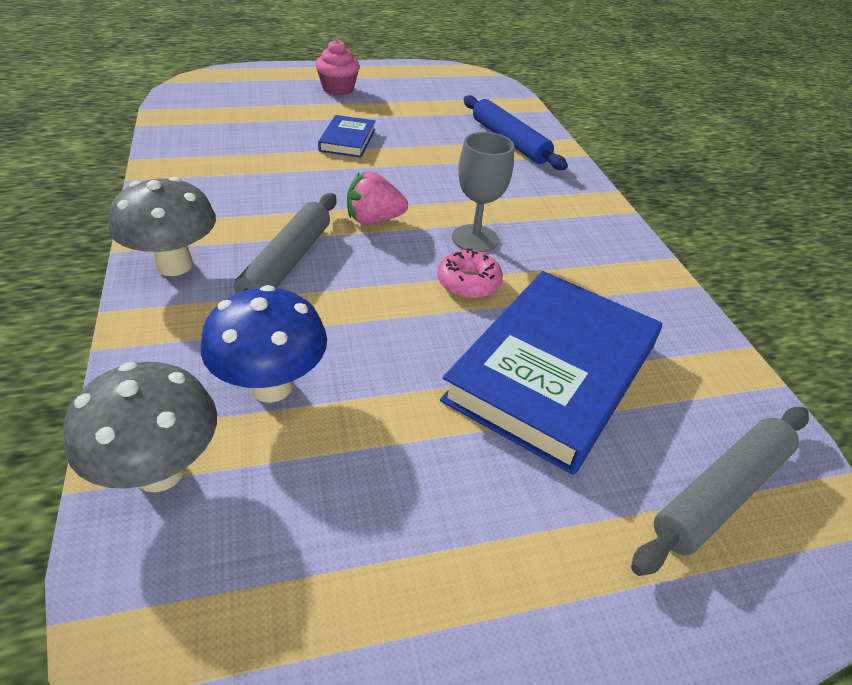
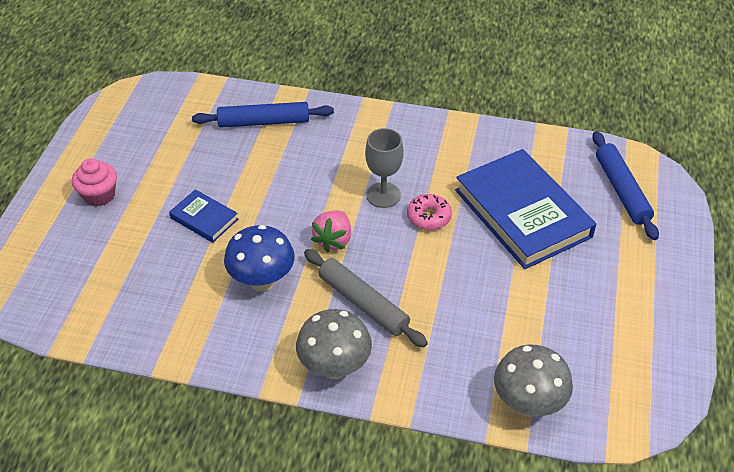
camera: 60 degrees left, 5 degrees up
blue mushroom [201,285,327,403] -> blue mushroom moved to [224,225,295,291]
grey rolling pin [631,407,809,576] -> blue rolling pin [592,131,659,240]

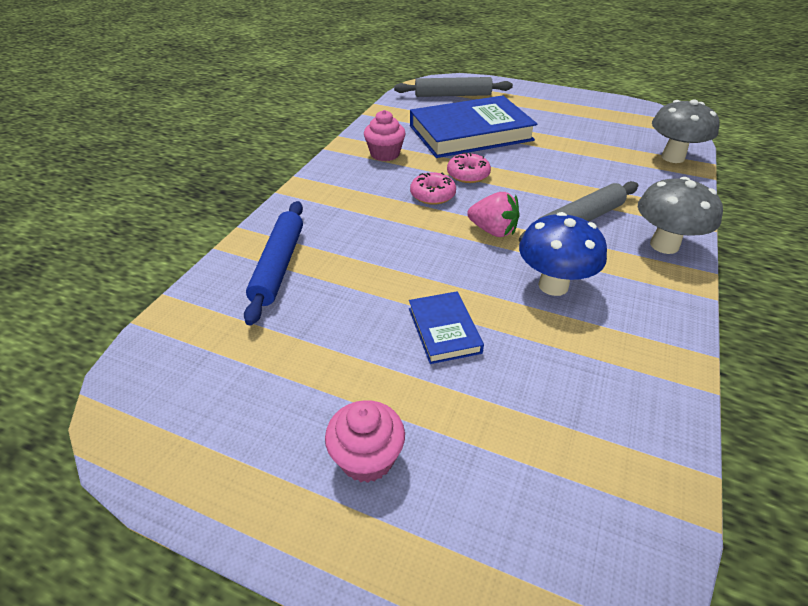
camera: 80 degrees left, 5 degrees down
blue book [169,189,238,243] -> blue book turned 60 degrees counterclockwise [409,291,484,364]
grey goblet [365,128,404,208] -> pink donut [410,172,456,205]
blue rolling pin [592,131,659,240] -> grey rolling pin [394,77,513,97]
none -> pink cupcake [364,110,406,161]

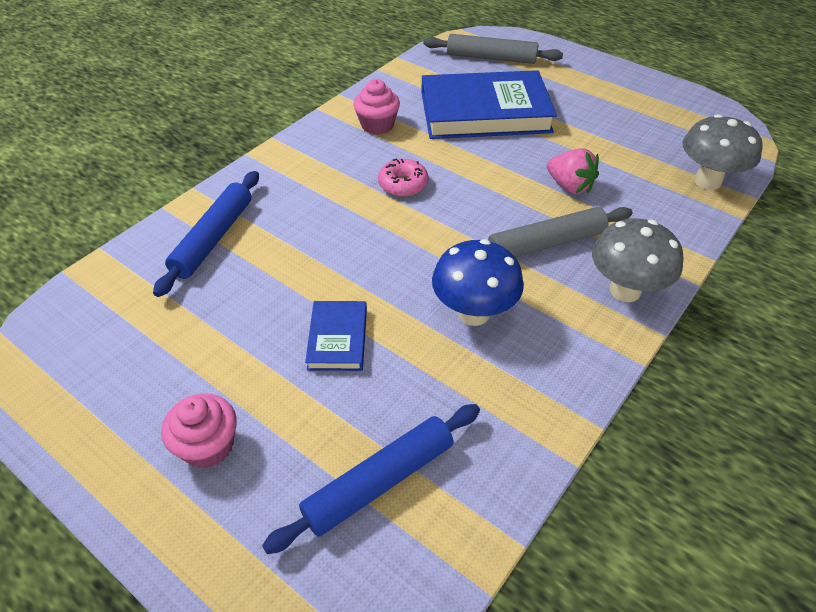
camera: 15 degrees right, 5 degrees up
pink donut [447,152,491,183] -> none
pink strawberry [467,192,520,237] -> pink strawberry moved to [547,148,599,194]
none -> blue rolling pin [262,404,480,554]

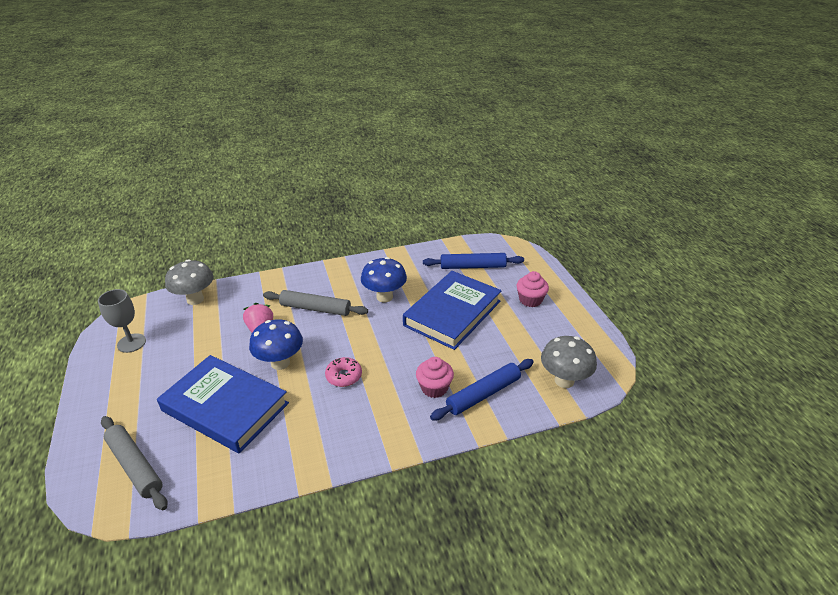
camera: 145 degrees left, 10 degrees down
blue book [305,301,367,371] -> blue book [403,271,502,350], size x2.15
pink cupcake [353,79,400,135] -> pink cupcake moved to [416,357,454,398]
grey mushroom [592,218,684,302] -> grey mushroom moved to [541,336,597,388]
none -> grey goblet [98,289,146,353]
none -> blue mushroom [249,319,303,370]

